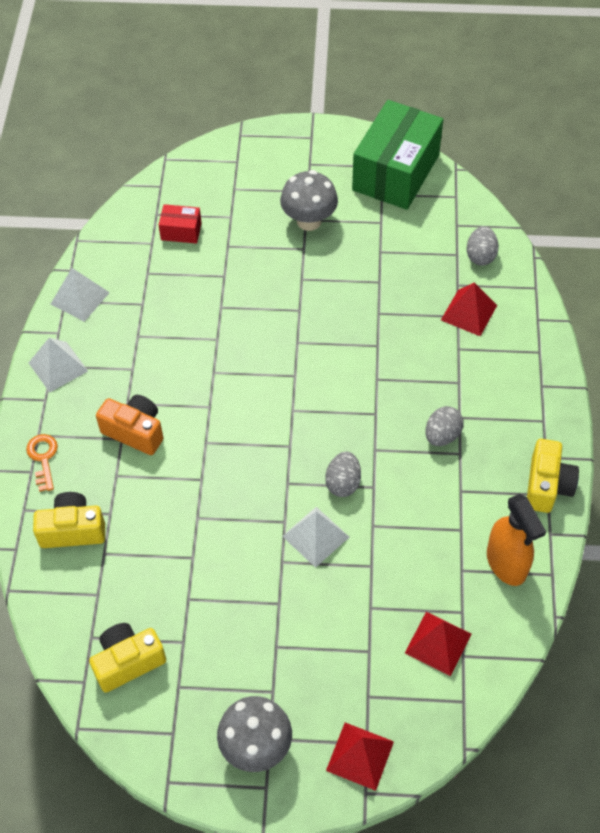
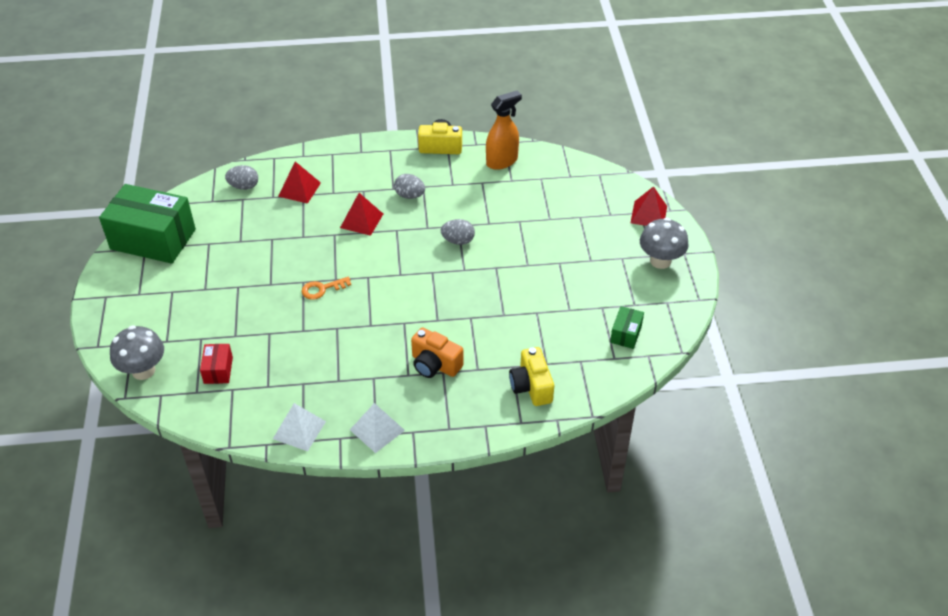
camera: 100 degrees left, 10 degrees down
orange key [26,434,58,492] -> orange key moved to [301,277,351,300]
yellow camera [89,623,166,693] -> green box [610,306,644,349]
orange camera [96,395,163,455] -> orange camera turned 75 degrees counterclockwise [411,327,464,378]
grey mushroom [280,170,338,231] -> grey mushroom moved to [110,325,164,380]
white pyramid [282,507,349,568] -> none
red pyramid [405,612,471,676] -> red pyramid moved to [340,193,383,236]

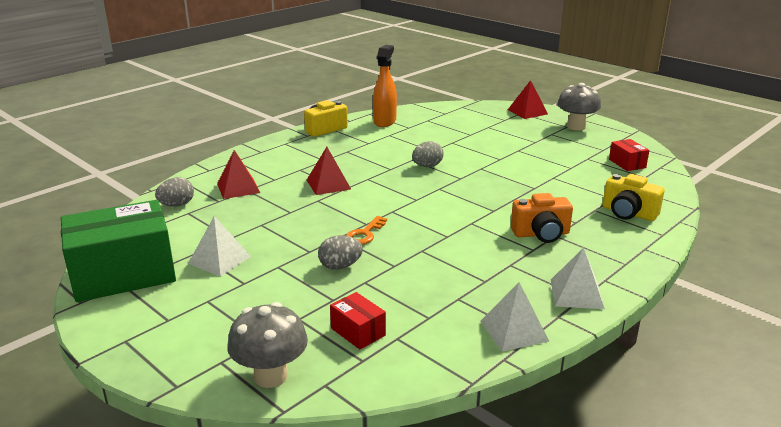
camera: 40 degrees left, 20 degrees down
grey egg [394,174,425,199] -> grey egg moved to [318,235,363,270]
green box [610,306,644,349] -> red box [609,139,649,171]
none -> white pyramid [188,216,251,277]

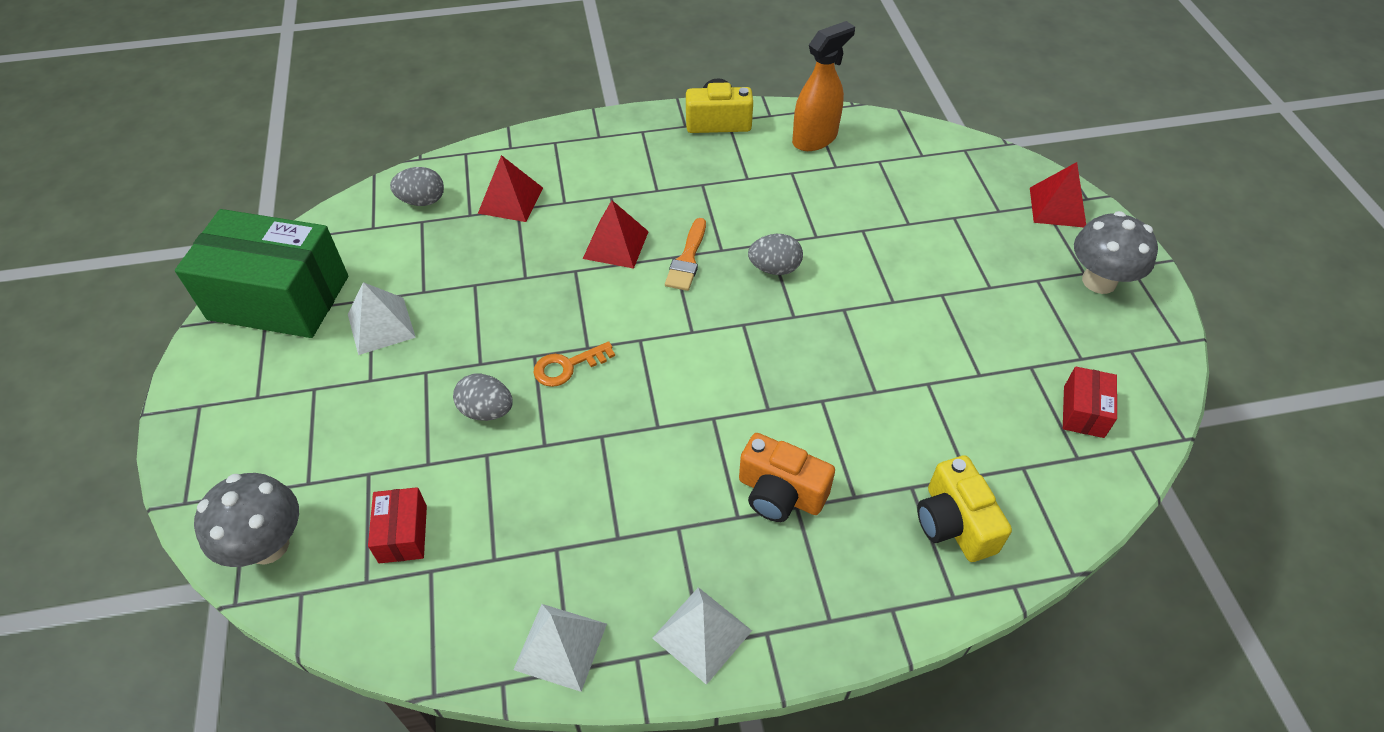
camera: 35 degrees right, 25 degrees up
none -> orange brush [665,218,706,291]

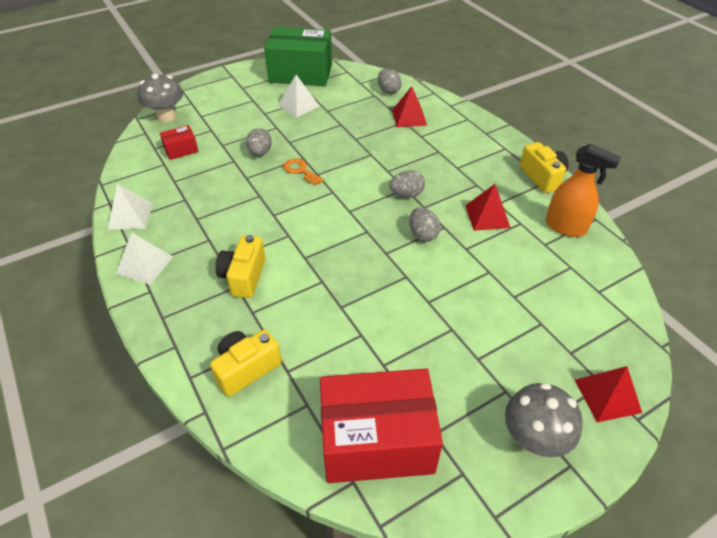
camera: 70 degrees right, 5 degrees down
green box [175,209,348,338] -> green box turned 75 degrees counterclockwise [264,27,332,86]
red pyramid [583,200,649,269] -> red pyramid moved to [465,184,510,231]
orange brush [665,218,706,291] -> grey egg [390,170,425,198]
orange camera [739,433,835,522] -> yellow camera [215,235,265,298]
red box [1063,367,1117,438] -> red box [320,369,443,483], size x2.28

